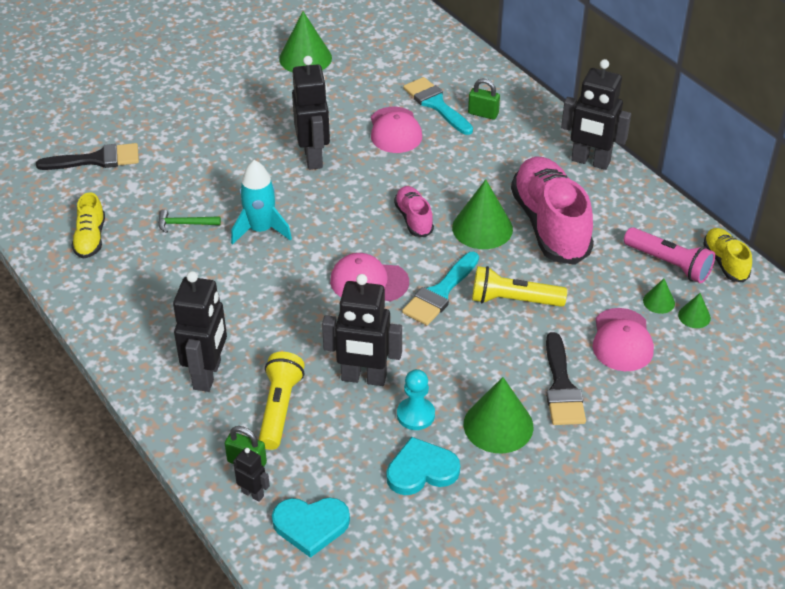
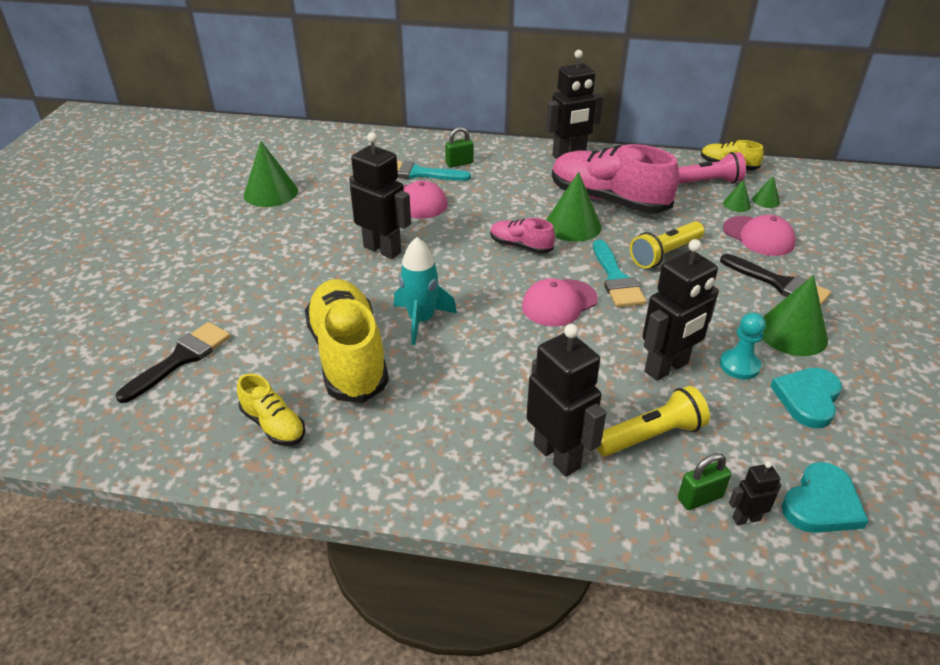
camera: 45 degrees left, 5 degrees down
green hammer [158,209,221,233] -> yellow shoe [305,279,389,403]
yellow flashlight [259,352,305,450] -> yellow flashlight turned 105 degrees clockwise [597,386,710,456]

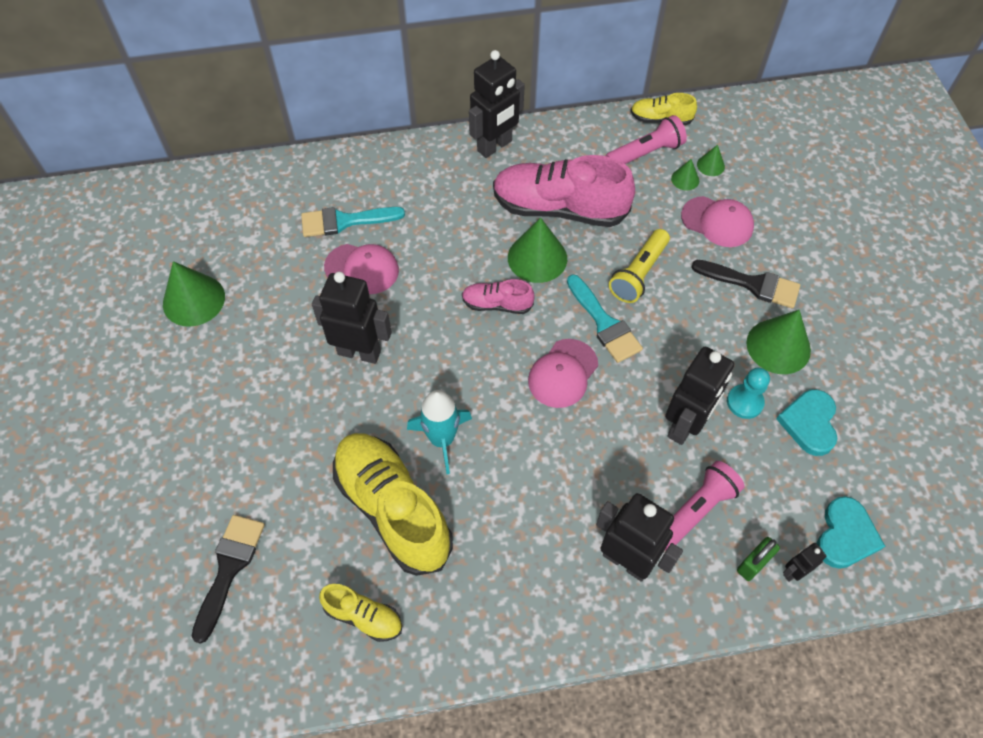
camera: 20 degrees left, 20 degrees up
green padlock [445,127,474,168] -> none
yellow flashlight [597,386,710,456] -> pink flashlight [665,461,745,550]

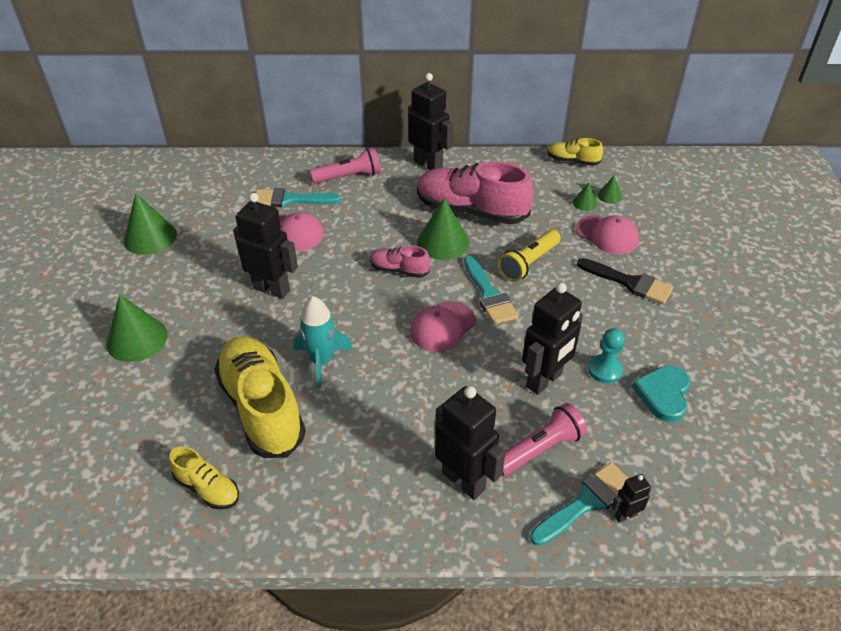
camera: 10 degrees right, 15 degrees down
black brush [192,515,265,644] -> none
black robot [469,50,525,158] -> black robot turned 105 degrees counterclockwise [408,73,453,170]
pink flashlight [606,115,687,164] -> pink flashlight moved to [310,147,381,184]
green padlock [737,537,780,581] -> turquoise brush [530,462,629,546]
green cone [746,310,811,374] -> green cone moved to [107,294,168,362]
turquoise heart [817,496,885,569] -> none

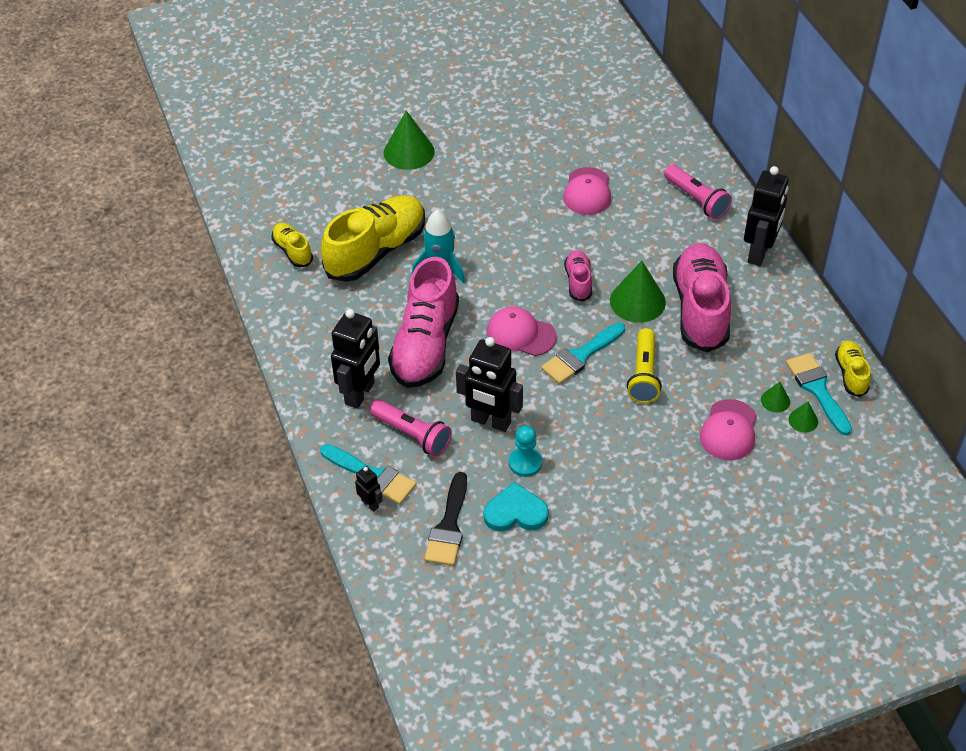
camera: 70 degrees right, 5 degrees up
green cone [124,193,177,255] -> none
yellow shoe [169,446,239,510] -> yellow shoe turned 135 degrees clockwise [271,223,313,267]
black robot [233,193,298,299] -> none
turquoise brush [256,188,341,207] -> turquoise brush moved to [786,353,852,436]
yellow flashlight [498,230,560,282] -> yellow flashlight turned 105 degrees counterclockwise [627,328,662,403]
black brush [577,258,673,304] -> black brush moved to [424,472,467,566]
none -> pink shoe [388,257,459,388]

